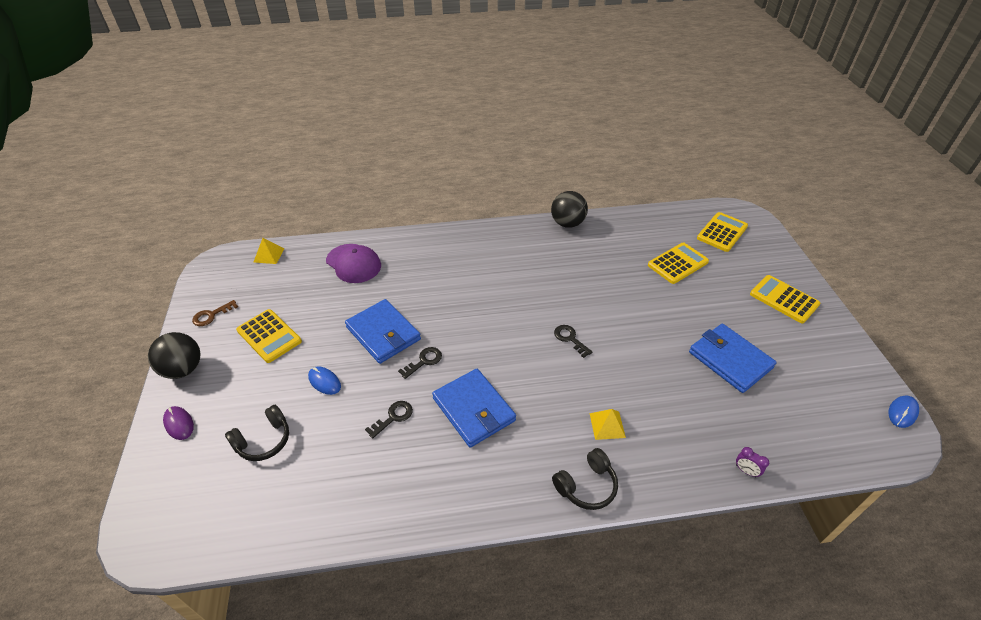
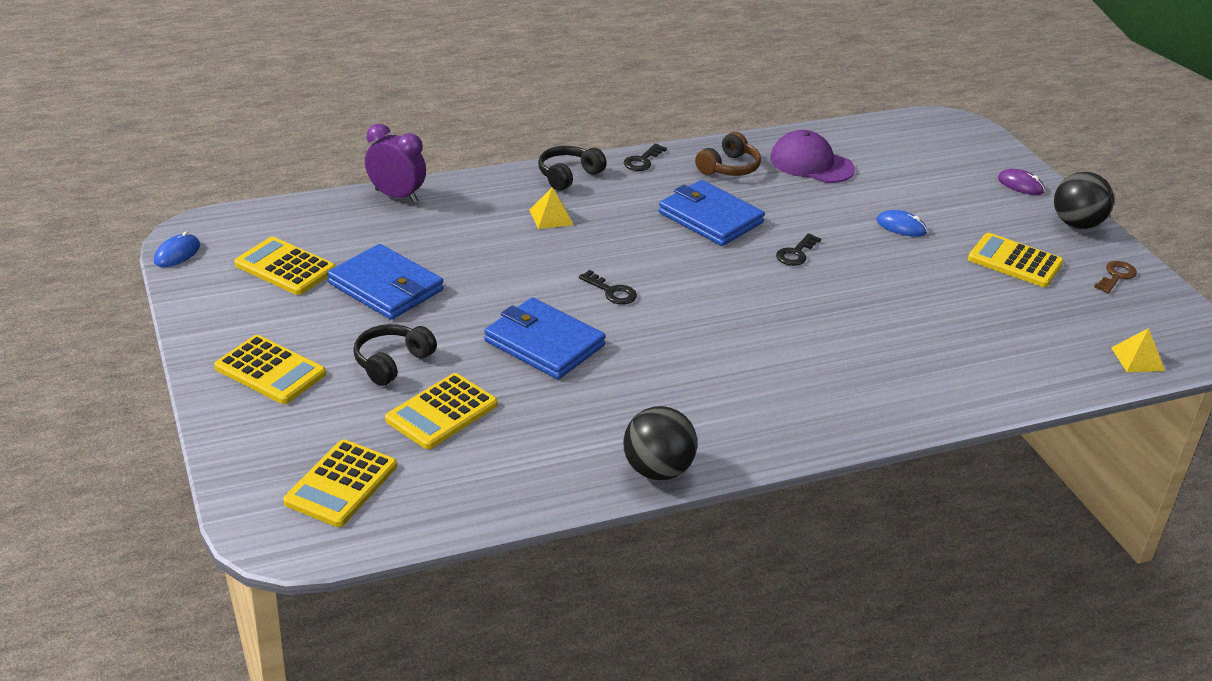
camera: 165 degrees right, 10 degrees down
black headphones [225,405,289,461] -> black headphones moved to [353,324,437,386]
purple cap [326,244,381,283] -> purple cap moved to [770,130,855,183]
blue wallet [345,299,421,364] -> blue wallet moved to [484,297,606,379]
black key [365,401,413,438] -> black key moved to [624,144,667,171]
purple clock [736,447,769,478] -> purple clock [365,124,426,203], size x2.04
none -> yellow calculator [234,237,336,295]
none -> brown headphones [695,132,761,176]

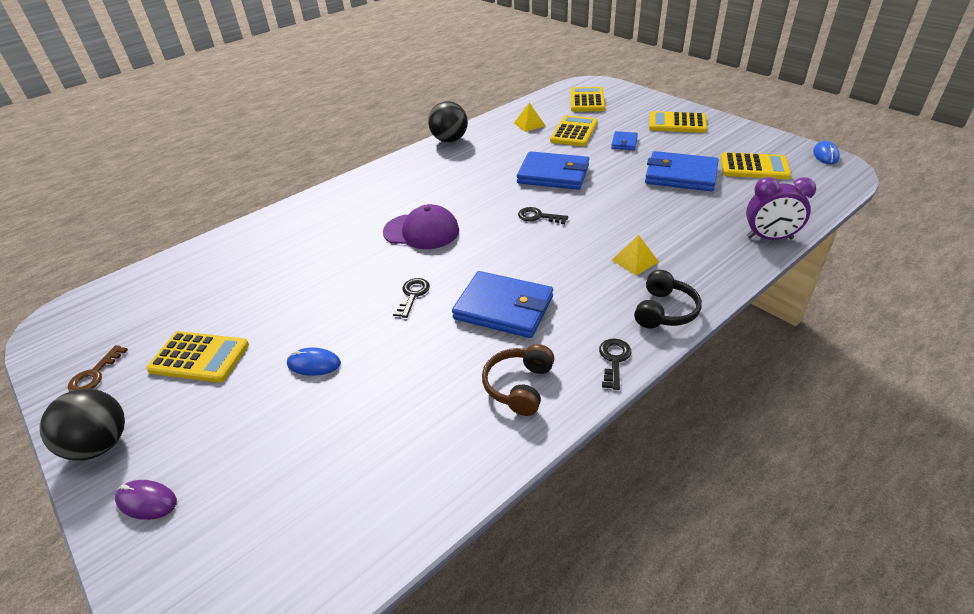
camera: 165 degrees right, 5 degrees up
black headphones [353,324,437,386] -> blue wallet [611,131,638,150]
purple cap [770,130,855,183] -> purple cap moved to [383,204,459,249]
yellow pyramid [1111,328,1165,372] -> yellow pyramid moved to [514,103,546,132]

